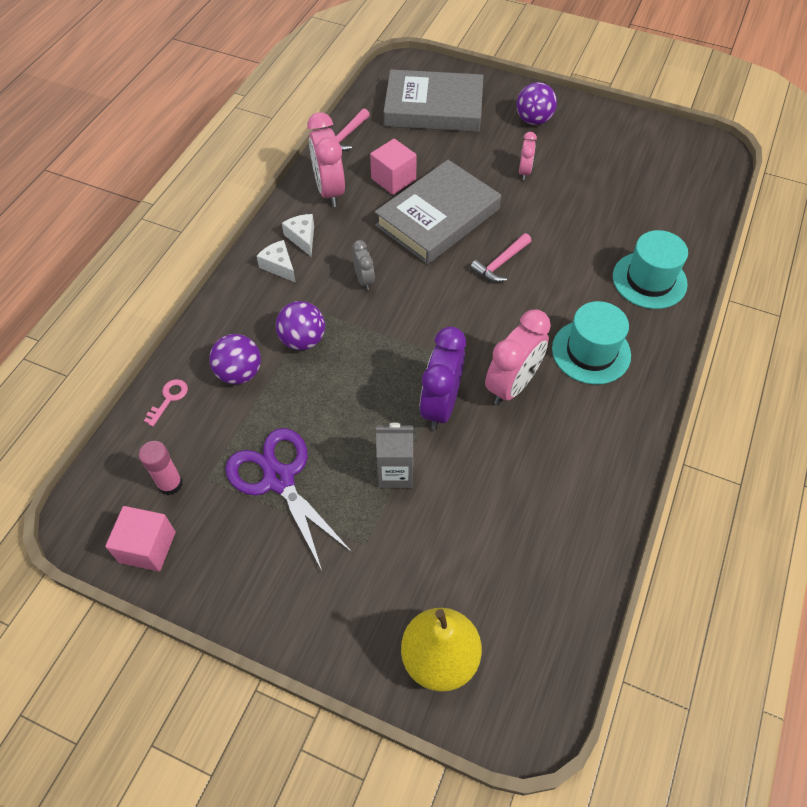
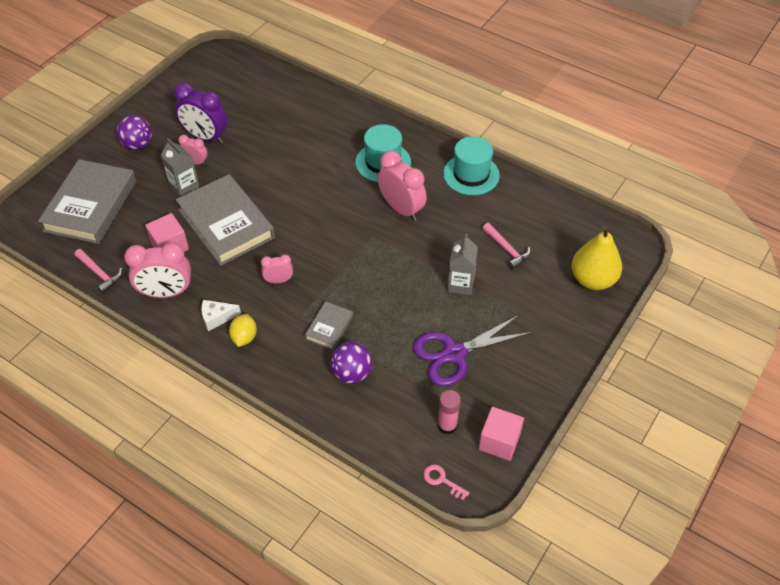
camera: 80 degrees left, 5 degrees down
pink key [144,379,188,426] -> pink key moved to [423,464,469,500]
white cheese [256,240,296,283] -> yellow lemon [229,314,257,347]
purple ball [276,301,325,350] -> grey book [305,301,353,350]
grey clock [352,240,375,291] -> pink clock [261,254,293,283]
purple clock [420,327,466,430] -> purple clock moved to [174,83,227,144]
pink hammer [470,233,532,282] -> pink hammer moved to [482,223,531,269]
turquoise hat [613,230,688,309] -> turquoise hat moved to [443,136,500,195]
none -> grey carton [161,138,200,197]

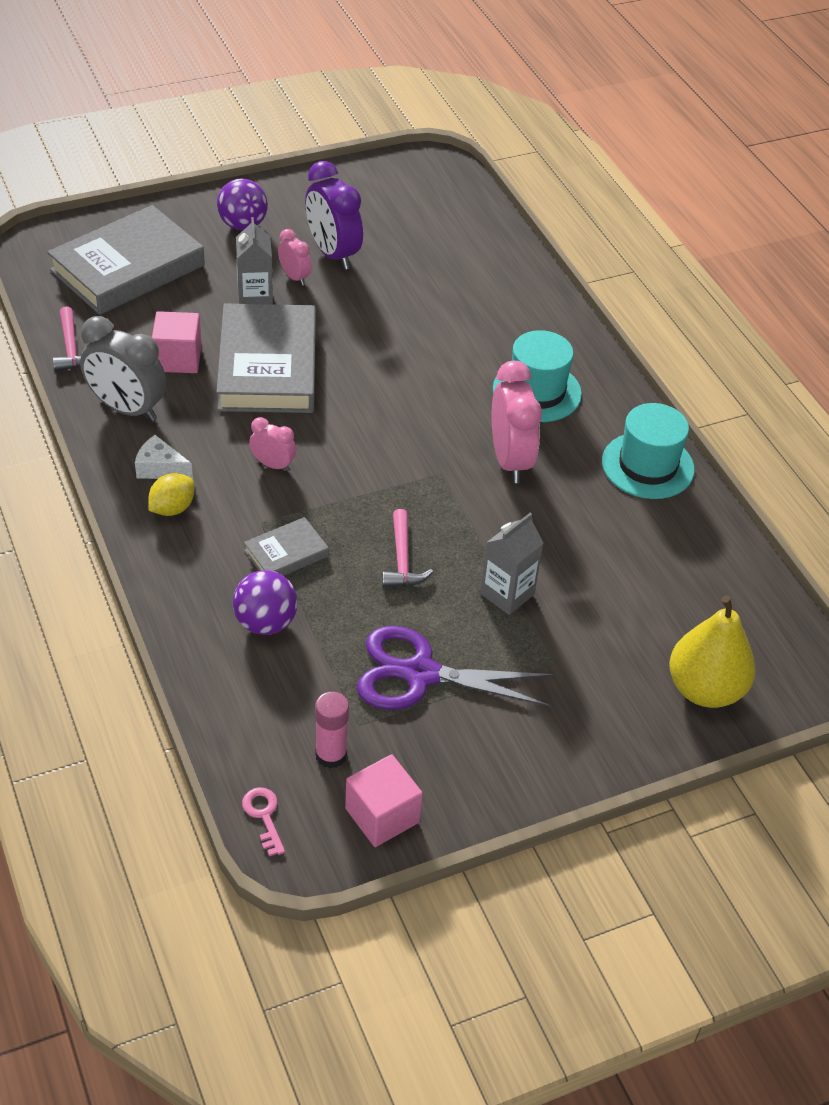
camera: 30 degrees right, 5 degrees down
pink clock [124,243,191,298] -> grey clock [80,316,167,421]
pink hammer [482,223,531,269] -> pink hammer moved to [382,509,433,587]

